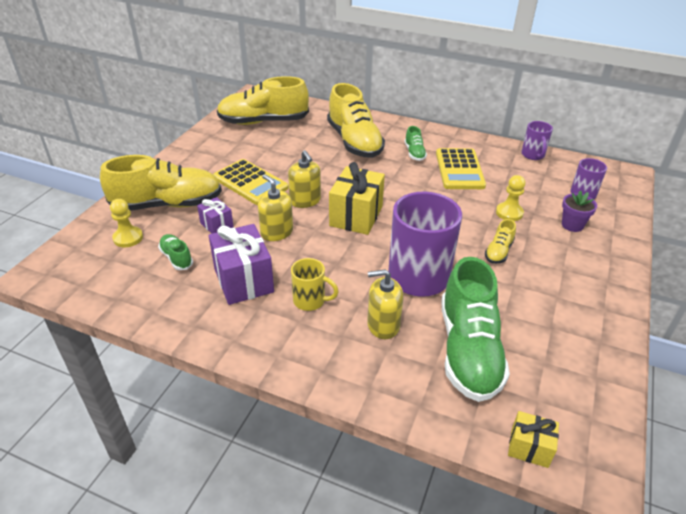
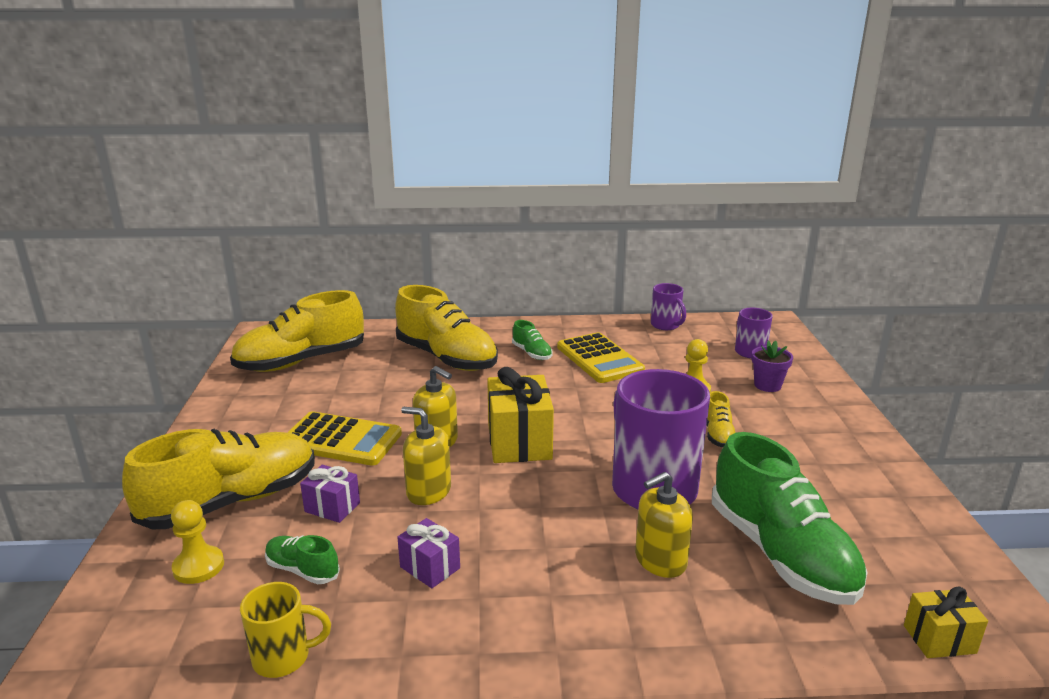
camera: 25 degrees left, 15 degrees down
purple gift [209,224,274,305] -> purple gift [397,518,460,588], size x0.54
yellow mug [291,258,339,311] -> yellow mug moved to [240,582,331,678]

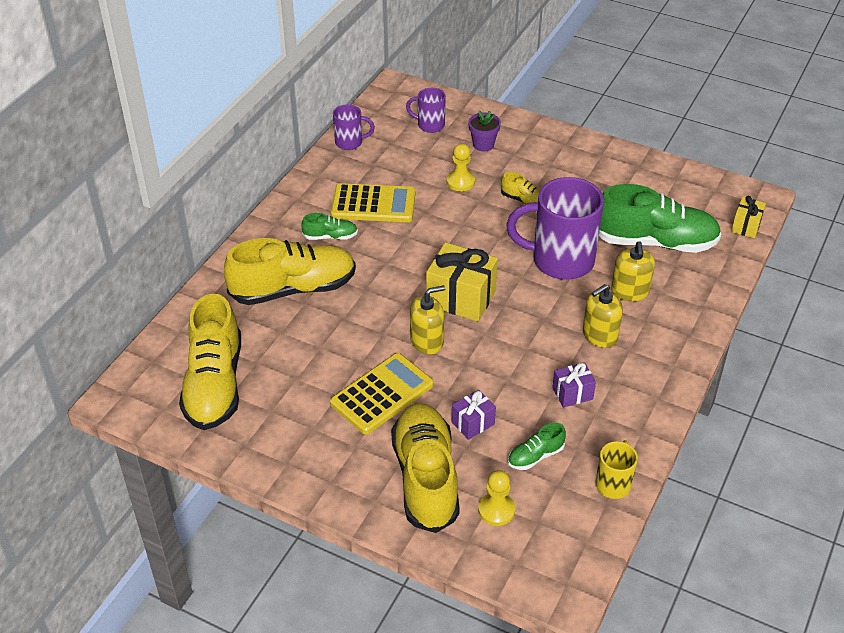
camera: 60 degrees left, 20 degrees up
yellow soap dispenser [401,407,451,505] -> yellow soap dispenser moved to [583,284,623,348]

